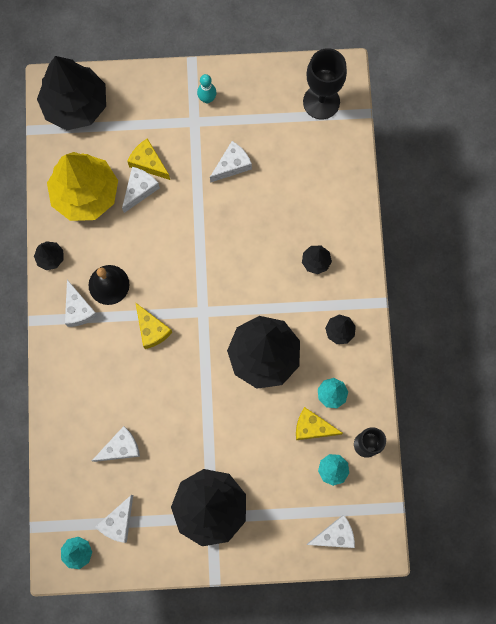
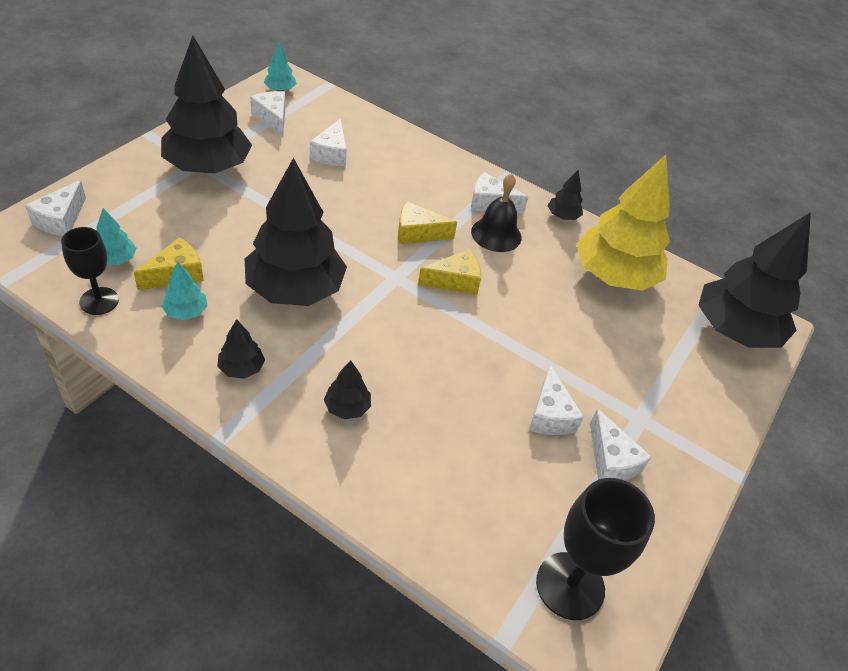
camera: 120 degrees right, 30 degrees down
white cheese [122,167,160,213] -> white cheese moved to [590,409,651,481]
yellow cheese [127,138,170,180] -> yellow cheese moved to [418,249,481,295]
turquoise bowling pin [197,74,217,103] -> none

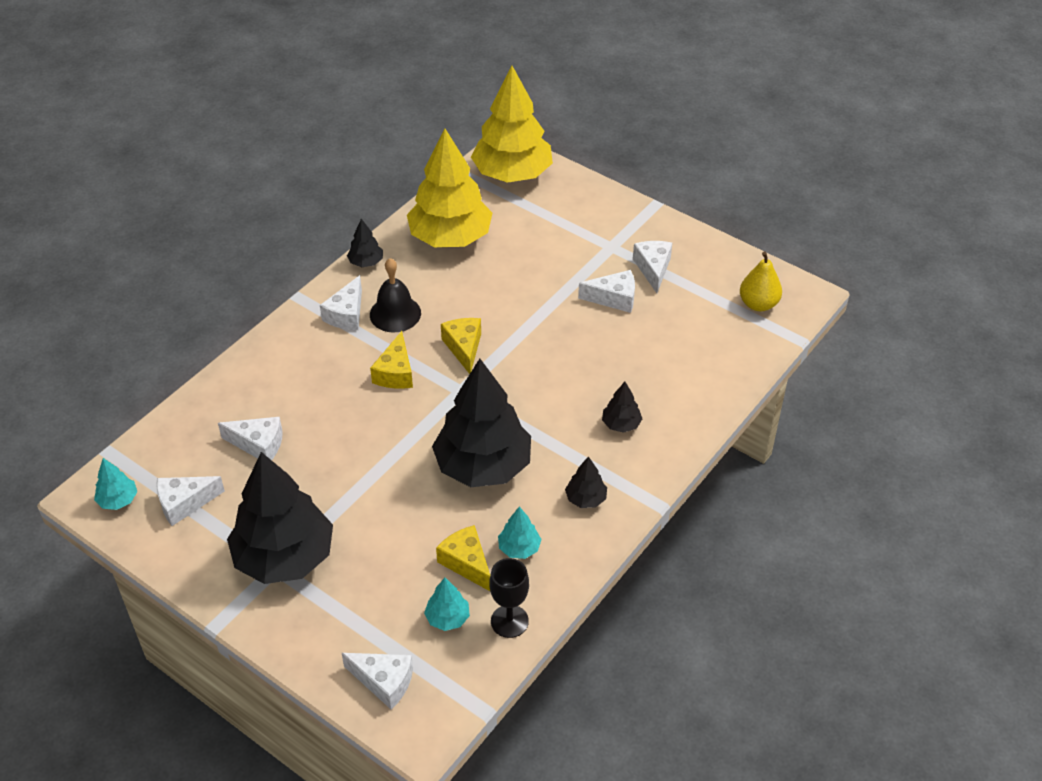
camera: 80 degrees left, 0 degrees up
black goblet [536,478,655,620] -> yellow pear [740,252,782,311]
white cheese [590,409,651,481] -> white cheese turned 75 degrees counterclockwise [633,241,672,293]
black tree [699,212,811,348] -> yellow tree [471,66,553,183]

